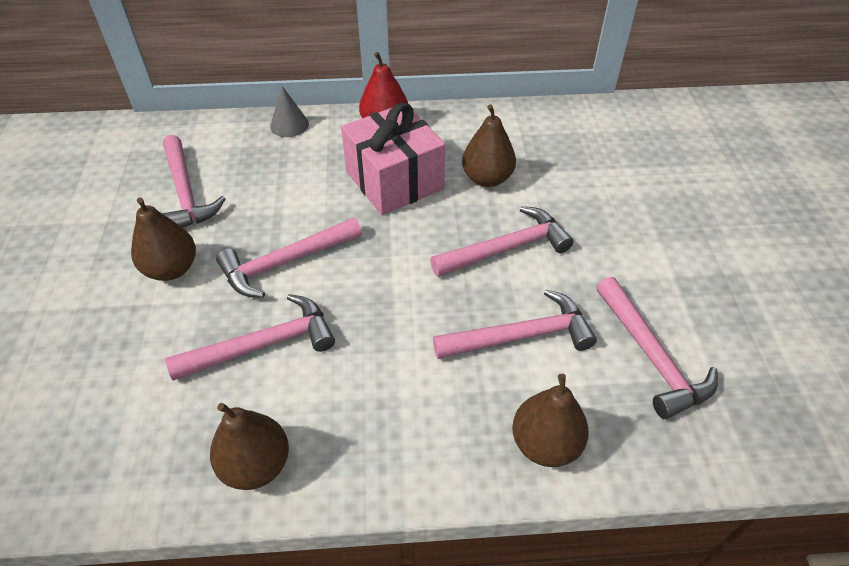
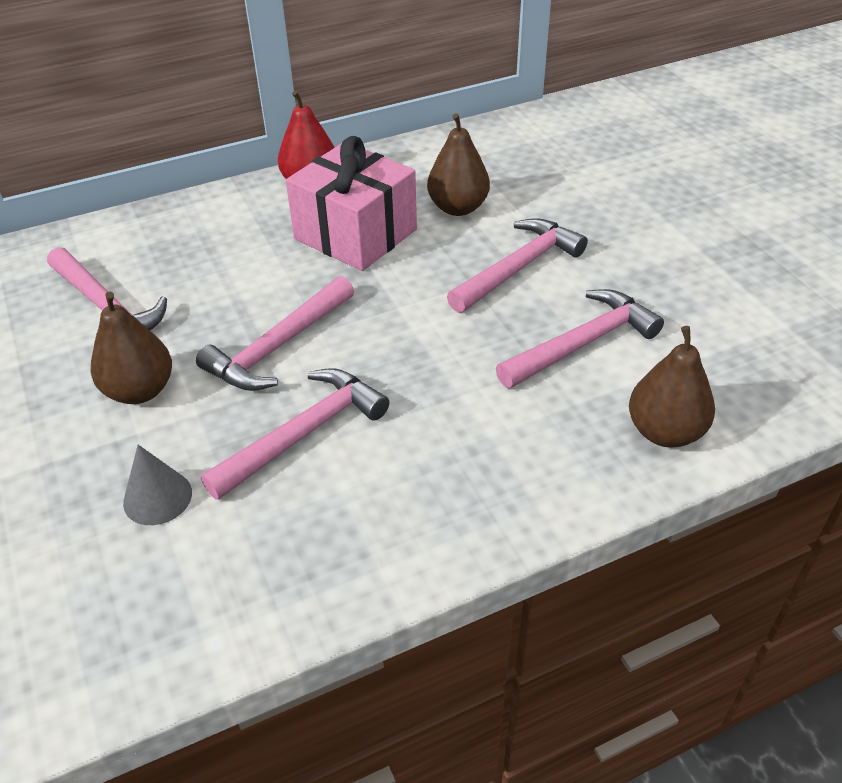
camera: 20 degrees left, 5 degrees down
brown pear [210,403,289,490] -> none
grey cone [270,86,309,137] -> grey cone moved to [123,445,192,525]
pink hammer [596,277,718,419] -> none

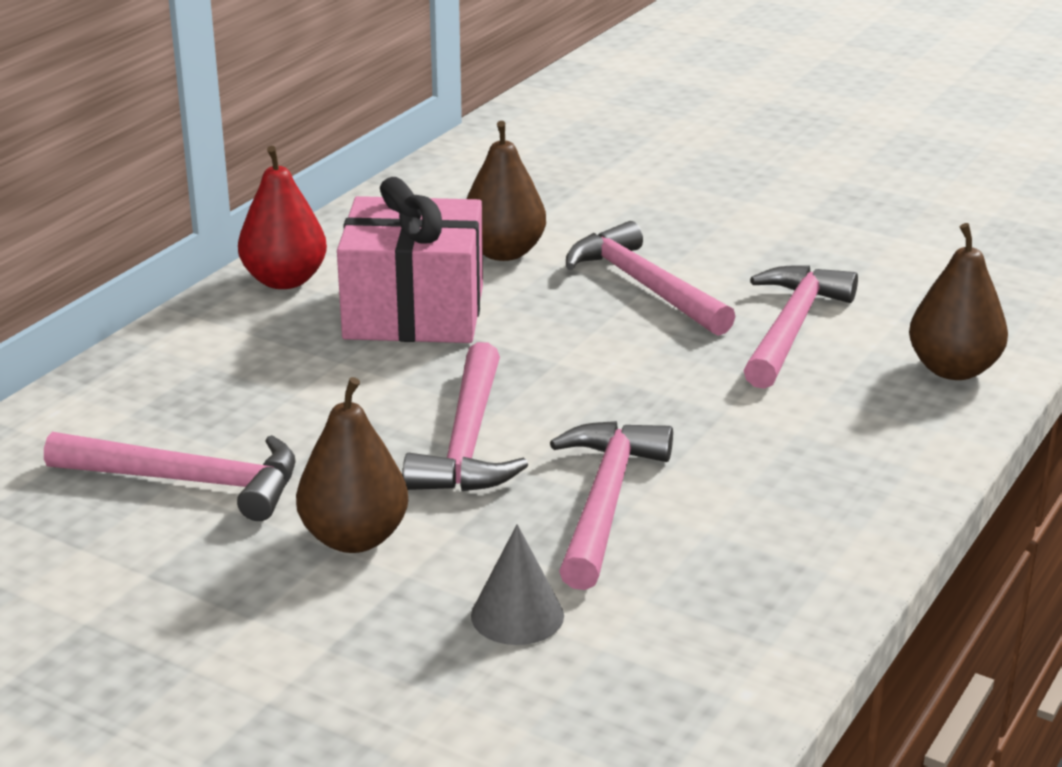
camera: 35 degrees left, 15 degrees down
pink hammer [447,218,588,313] -> pink hammer turned 45 degrees counterclockwise [566,221,736,336]

